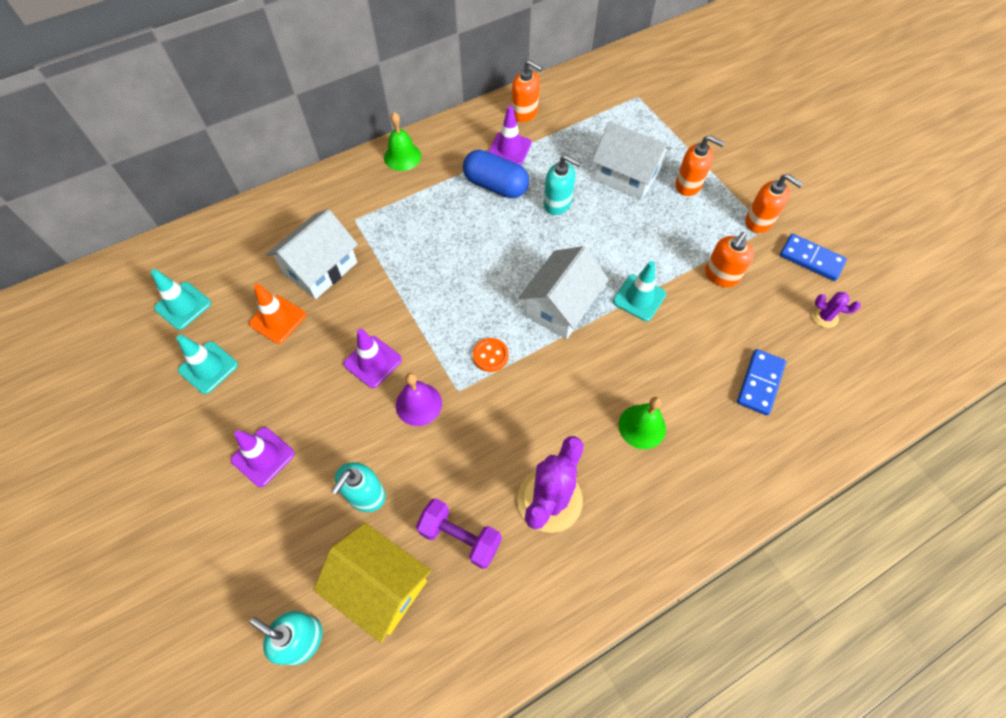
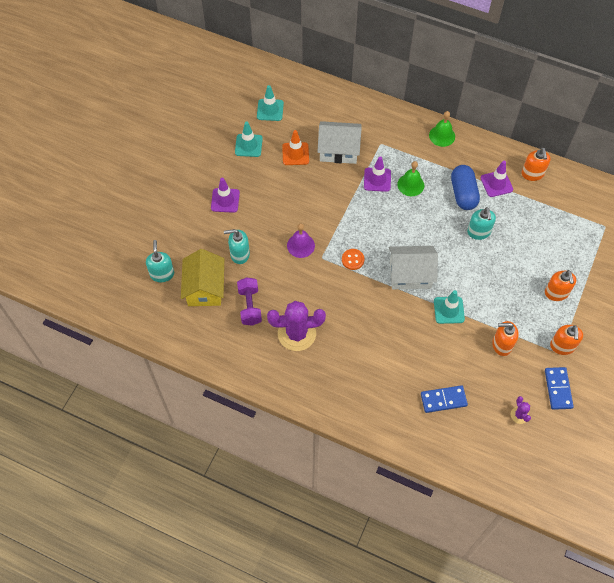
camera: 55 degrees right, 0 degrees up
purple traffic cone [344,329,402,388] -> purple traffic cone moved to [364,156,391,192]
white house [592,121,672,200] -> none
green bell [619,397,666,449] -> green bell moved to [397,161,424,196]

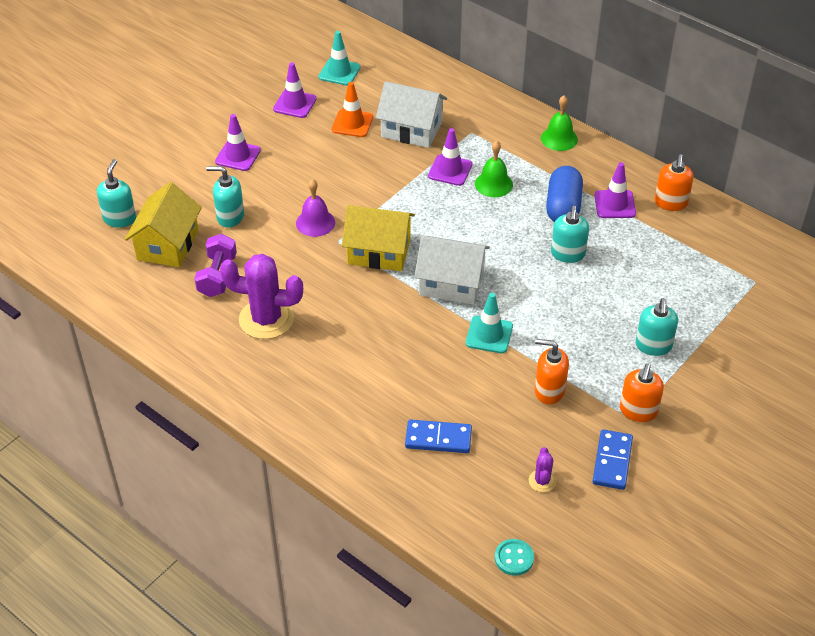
camera: 15 degrees right, 15 degrees down
turquoise traffic cone [235,121,263,157] -> purple traffic cone [273,62,317,118]
orange button [342,249,365,270] -> yellow house [342,205,415,271]
orange soap dispenser [545,270,576,301] -> turquoise soap dispenser [635,298,678,356]
none -> turquoise button [495,539,534,576]

